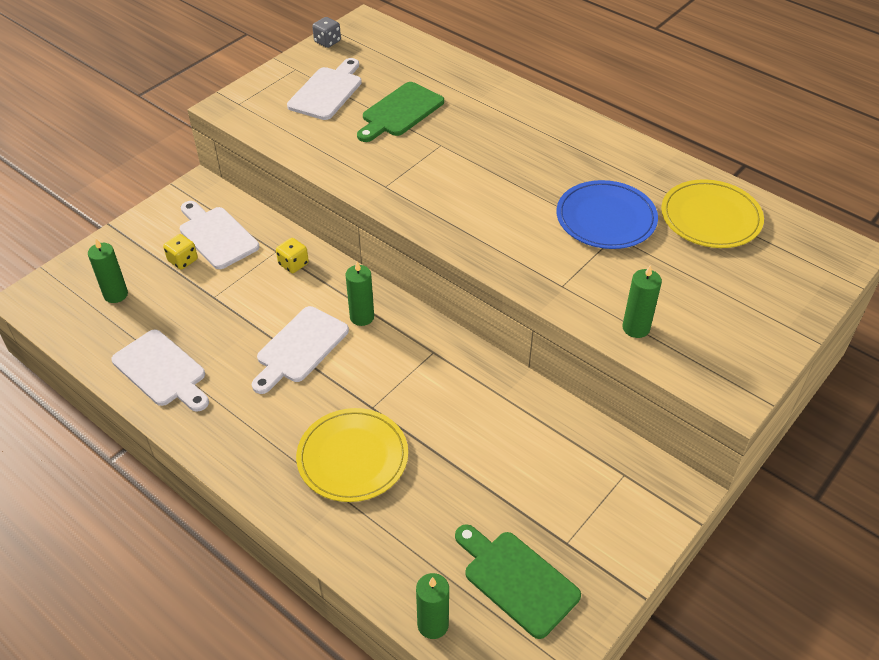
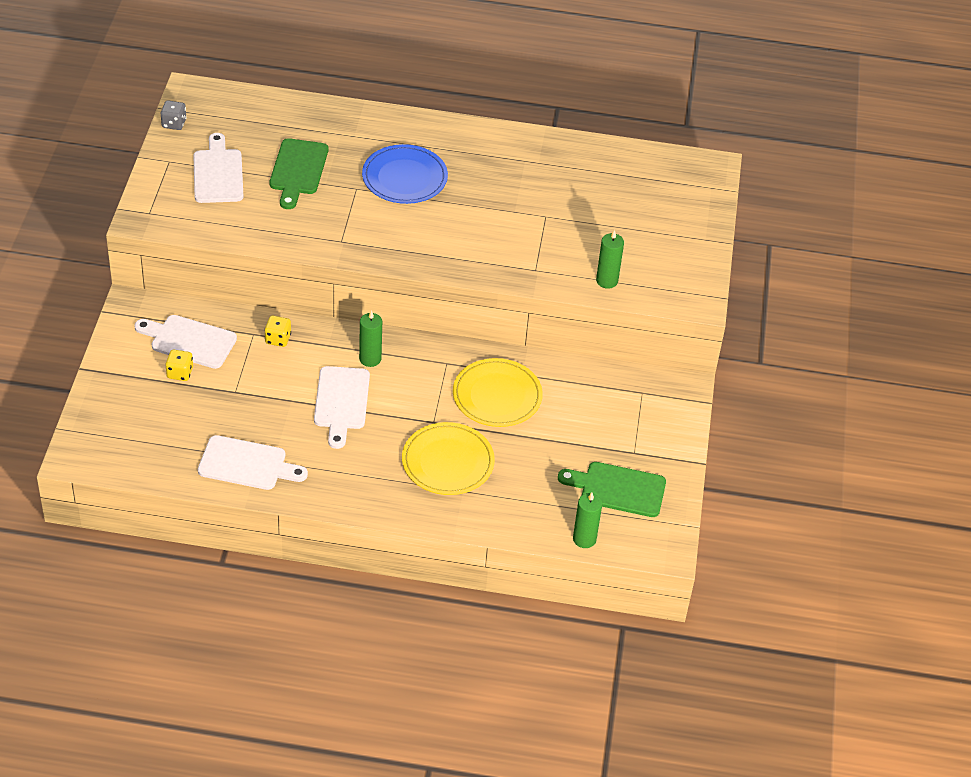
camera: 35 degrees left, 0 degrees up
green candle [88,239,128,303] -> none
blue plate [557,180,658,249] -> blue plate moved to [362,144,448,204]
yellow plate [661,179,764,248] -> yellow plate moved to [453,358,543,427]

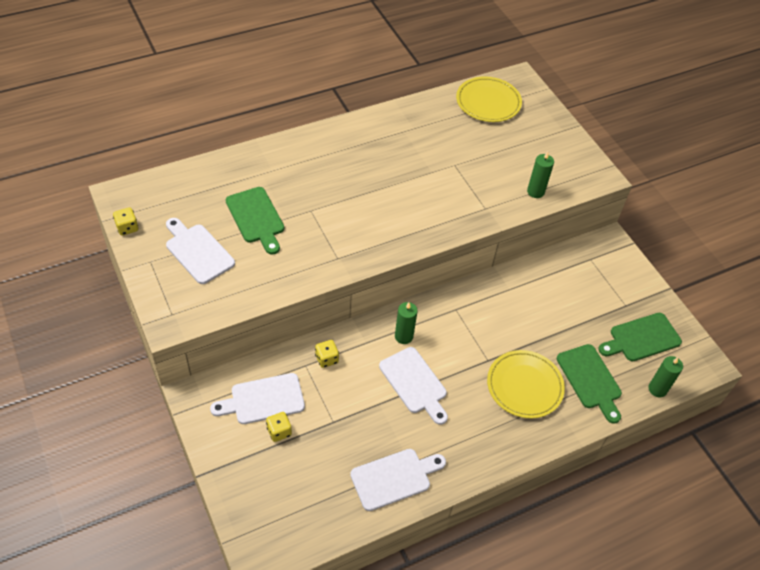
camera: 35 degrees left, 5 degrees up
grey dice [161,100,187,130] -> yellow dice [113,207,138,236]
blue plate [362,144,448,204] -> none
yellow plate [453,358,543,427] -> yellow plate moved to [456,77,522,122]
none -> green cutting board [557,344,622,424]

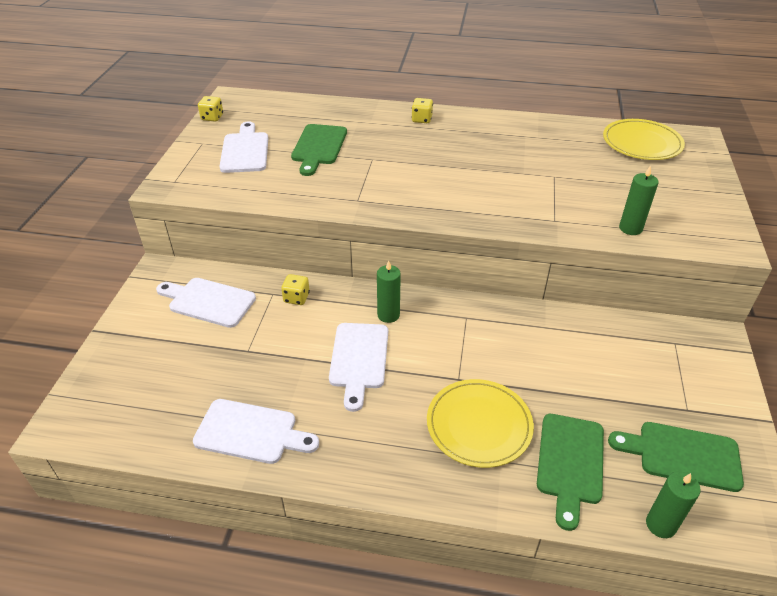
camera: 40 degrees right, 10 degrees down
yellow dice [266,412,292,442] -> yellow dice moved to [411,98,433,123]

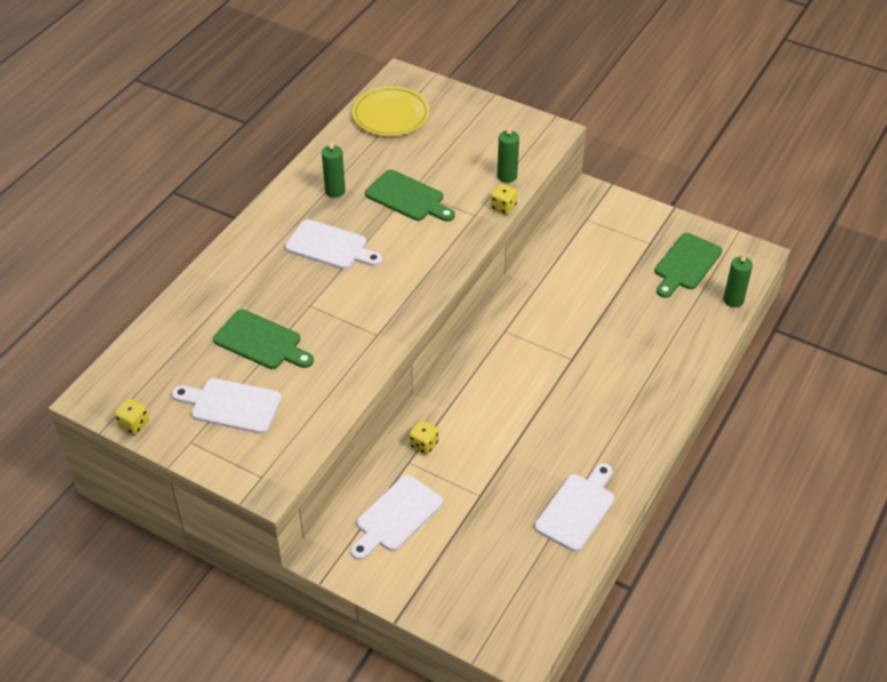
camera: 70 degrees left, 5 degrees up
white cutting board [329,323,388,412] -> white cutting board moved to [285,219,383,270]
green candle [377,260,401,323] -> green candle moved to [322,141,345,198]
yellow dice [411,98,433,123] -> yellow dice moved to [491,184,518,215]
yellow plate [427,379,534,468] -> none
green cutting board [537,414,604,531] -> green cutting board moved to [365,170,455,221]

